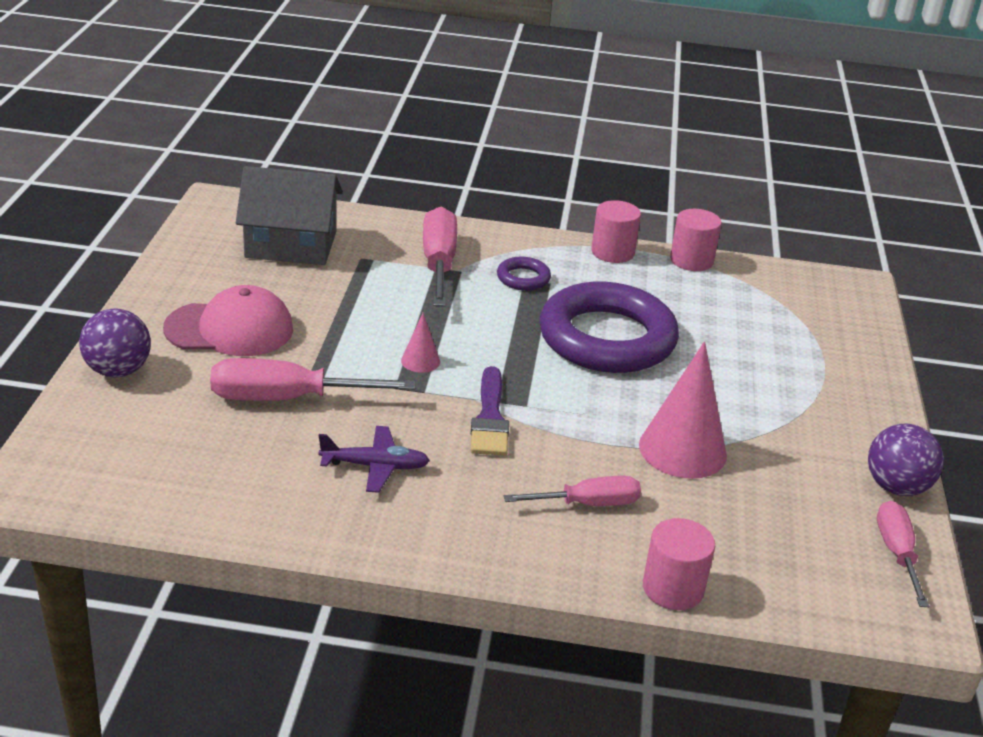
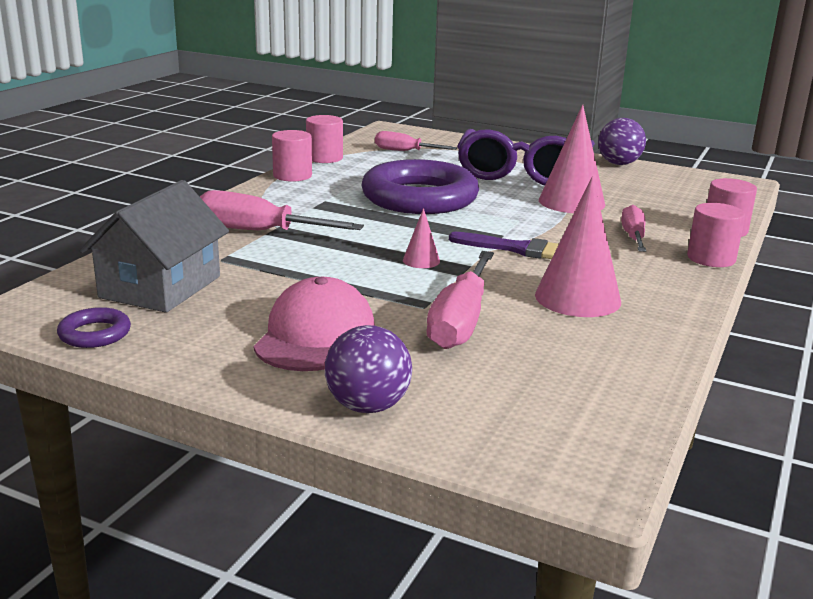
camera: 70 degrees left, 10 degrees down
purple plane [318,426,430,493] -> pink cone [535,176,621,317]
purple ring [497,257,551,291] -> purple ring moved to [57,307,131,348]
pink screwdriver [877,501,929,607] -> pink screwdriver moved to [375,131,457,151]
none -> purple glasses [457,129,595,185]
none -> pink cylinder [687,203,745,267]

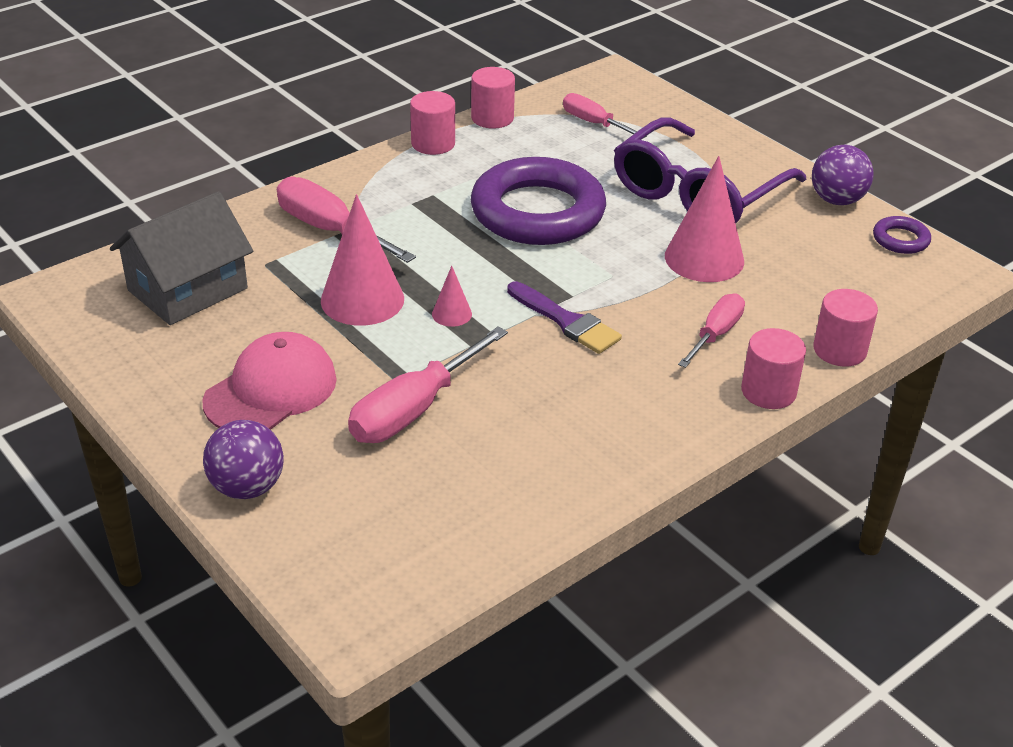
camera: 25 degrees right, 15 degrees up
purple ring [57,307,131,348] -> purple ring moved to [873,216,931,254]
pink cone [535,176,621,317] -> pink cone moved to [321,194,404,326]

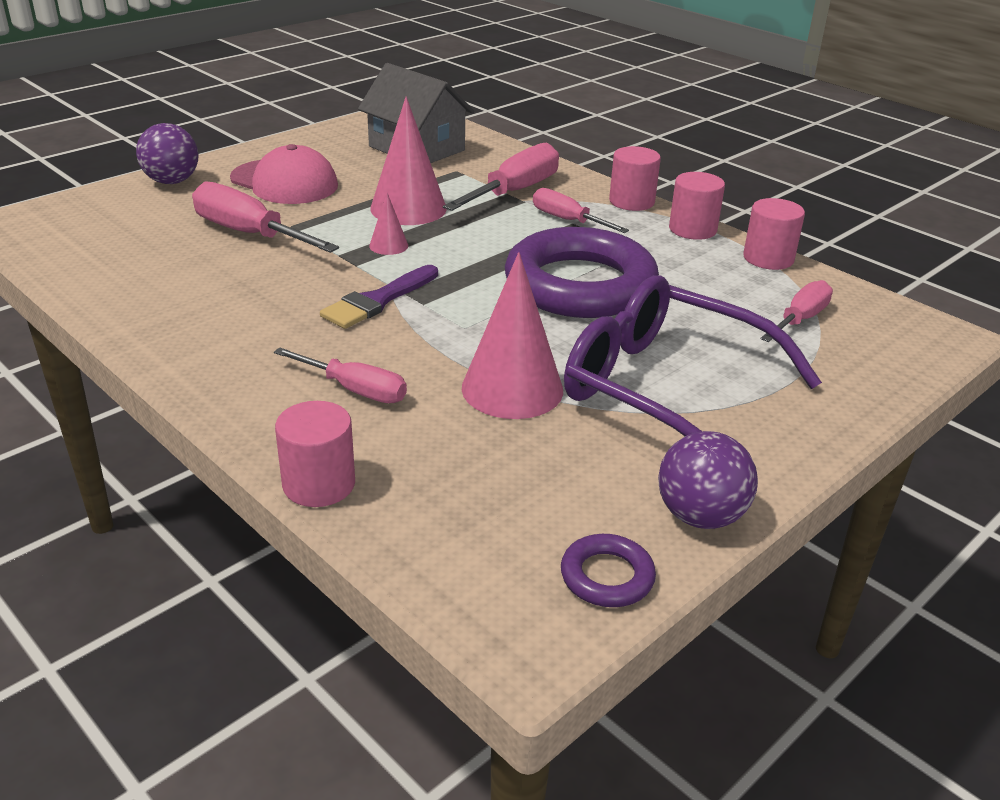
camera: 85 degrees right, 5 degrees down
pink cylinder [741,328,806,409] -> pink cylinder moved to [609,146,661,211]
none -> pink screwdriver [533,188,629,233]

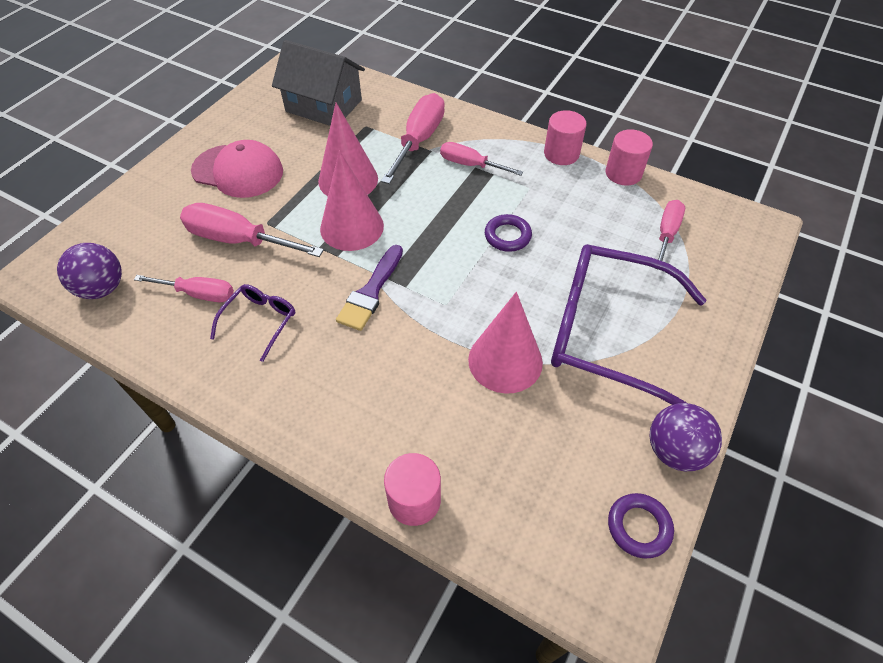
camera: 15 degrees left, 20 degrees up
purple ball [136,123,199,184] -> purple ball moved to [57,243,122,299]
pink screwdriver [274,347,407,403] -> pink screwdriver moved to [134,275,234,302]
pink cone [369,192,408,255] -> pink cone [320,151,384,251], size x2.10
purple ring [505,227,659,318] -> purple ring [485,214,532,252], size x0.42
pink cylinder [609,146,661,211] -> none
none -> purple glasses [210,284,295,362]

